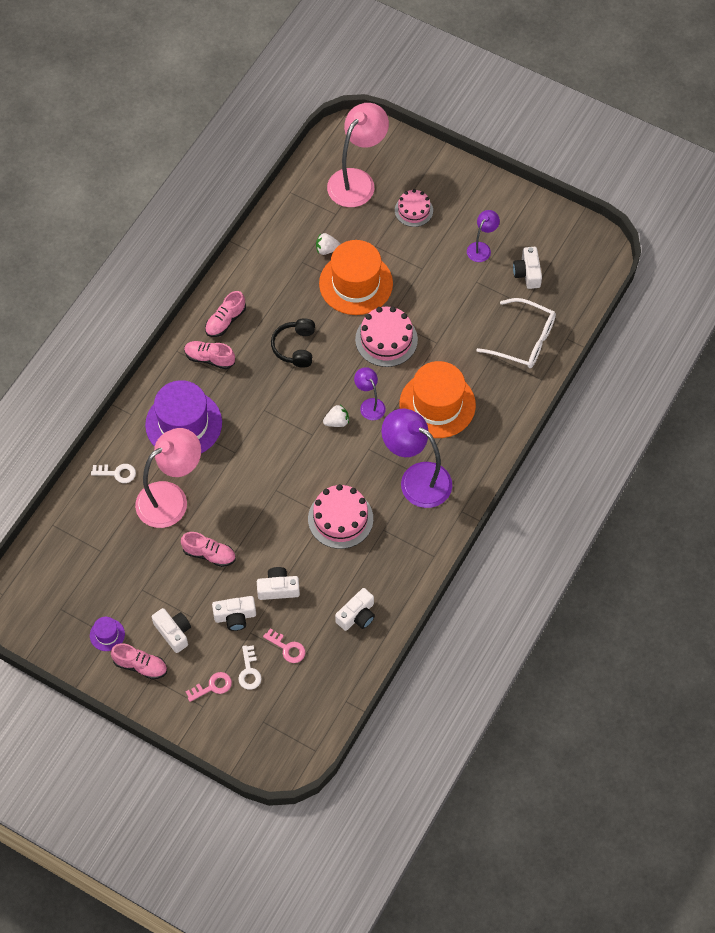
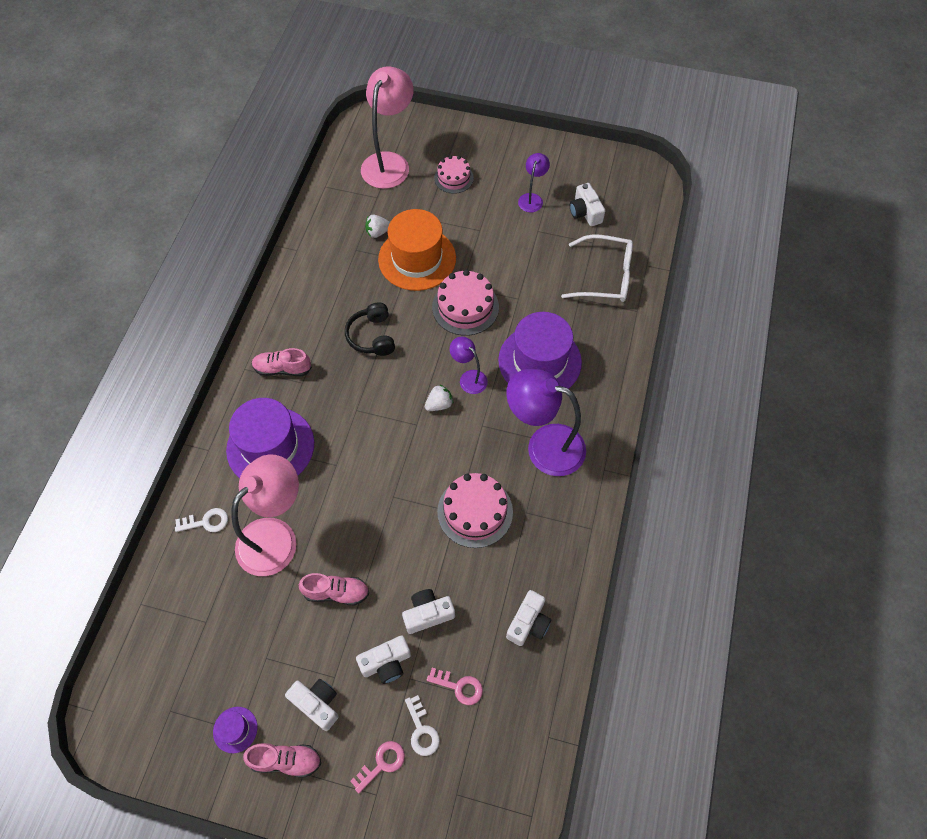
camera: 15 degrees left, 0 degrees up
pink shoe [205,291,246,337] -> none
orange hat [399,361,476,438] -> purple hat [498,312,582,389]

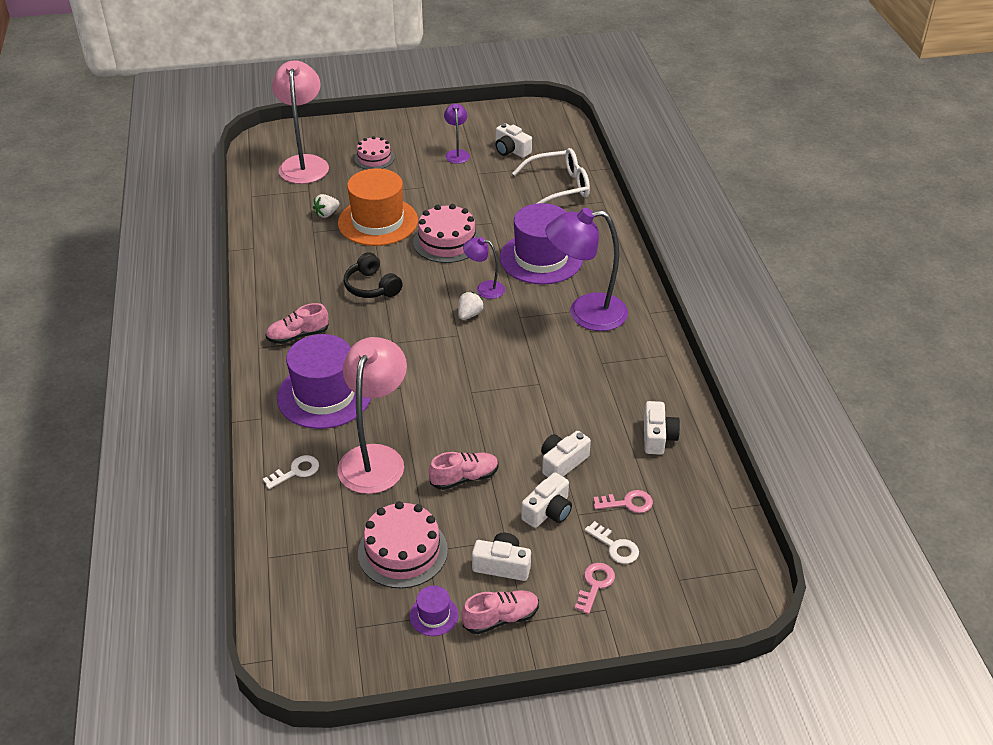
camera: 25 degrees left, 20 degrees down
pink cake [437,473,513,548] -> pink cake moved to [358,501,448,588]

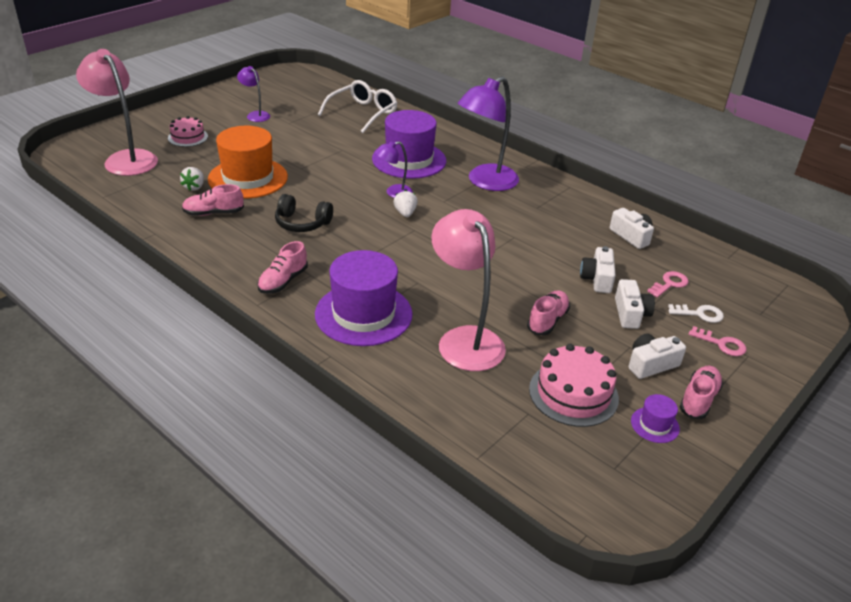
camera: 40 degrees left, 5 degrees down
white key [263,455,319,489] -> none
pink cake [413,204,480,263] -> none
white camera [495,123,532,158] -> none
pink key [575,563,615,614] -> pink key turned 135 degrees clockwise [689,326,746,356]
none -> pink shoe [182,184,244,216]

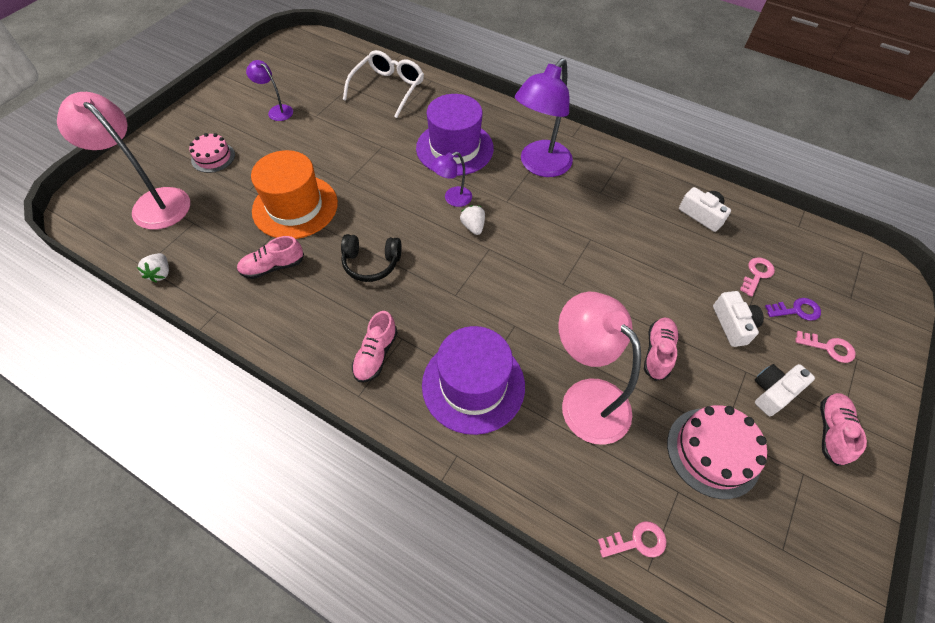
camera: 10 degrees left, 20 degrees up
white strawberry [180,167,204,191] -> white strawberry moved to [137,253,169,283]
white camera [580,246,616,293] -> none
purple hat [631,394,680,443] -> none
white key [668,304,724,323] -> purple key [765,298,821,321]
none -> pink key [598,521,666,557]

